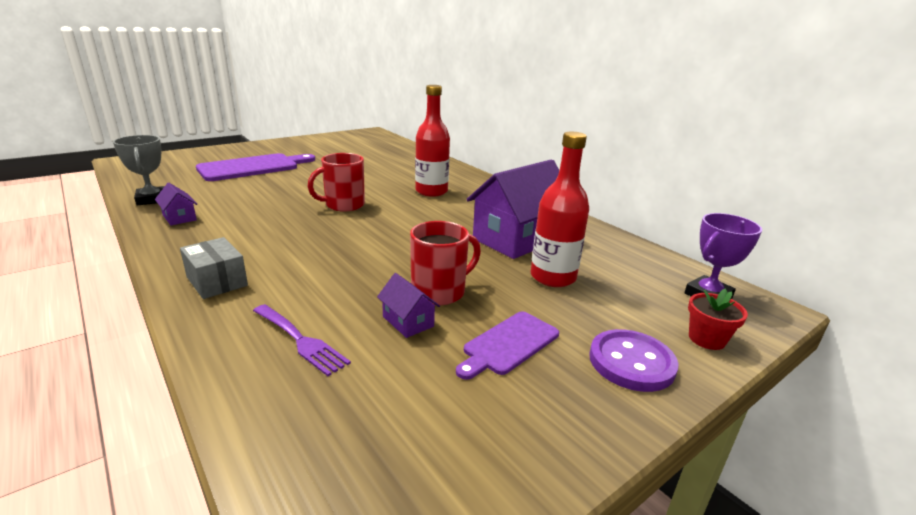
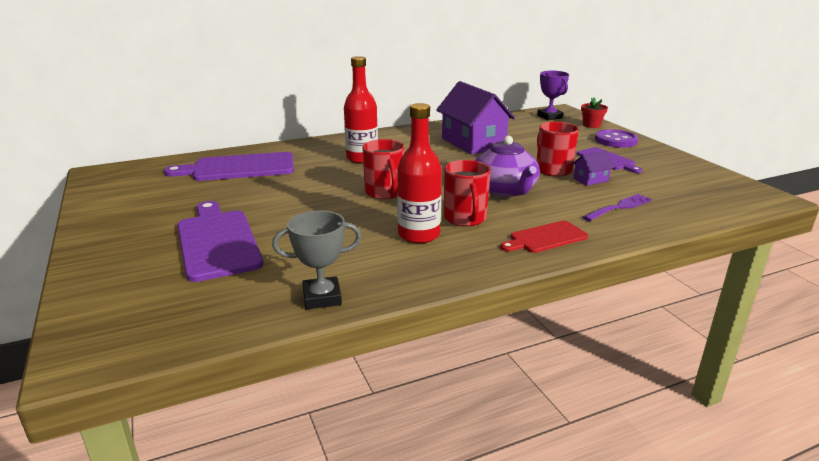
camera: 75 degrees left, 0 degrees up
purple house [155,183,197,226] -> none
grey box [180,237,248,299] -> red cutting board [500,221,588,253]
red bottle [530,132,589,287] -> red bottle moved to [397,103,442,244]
none -> purple cutting board [164,152,294,181]
none -> red mug [444,160,491,226]
none -> purple teapot [475,136,540,197]

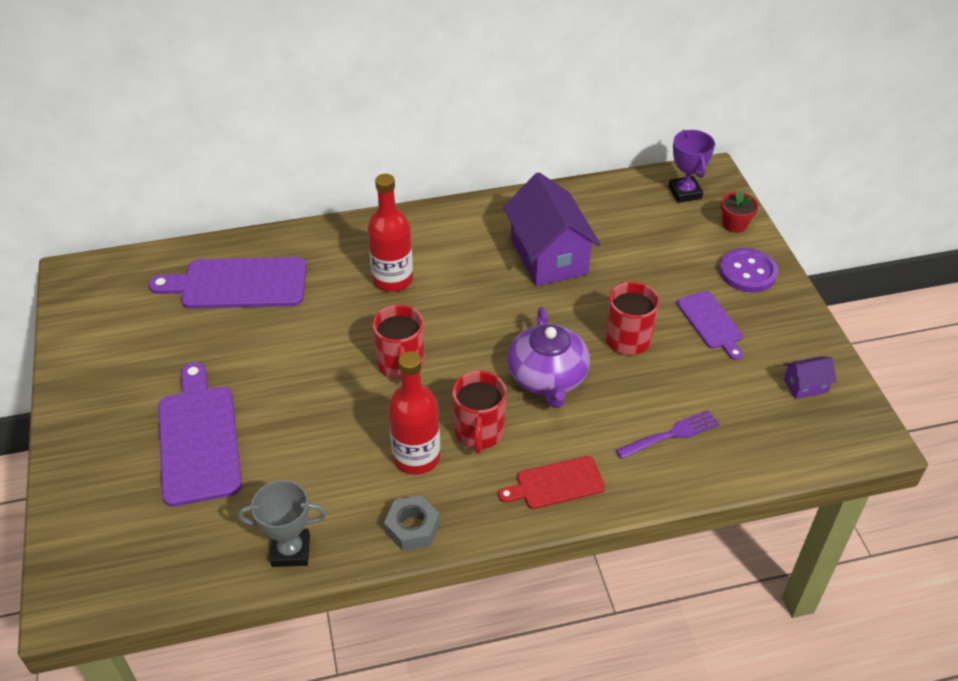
camera: 10 degrees right, 20 degrees up
purple house [572,151,614,186] -> purple house moved to [784,356,837,399]
none -> grey nut [384,495,440,551]

